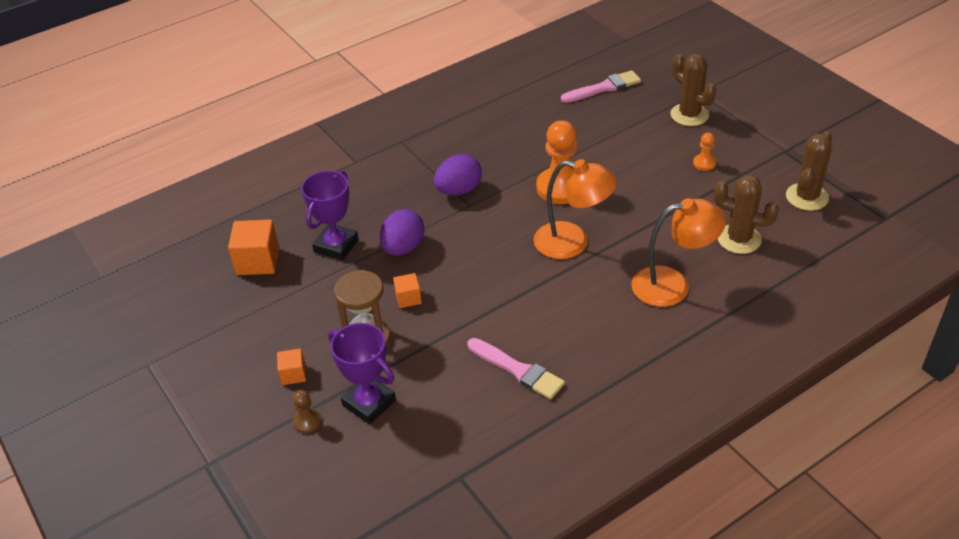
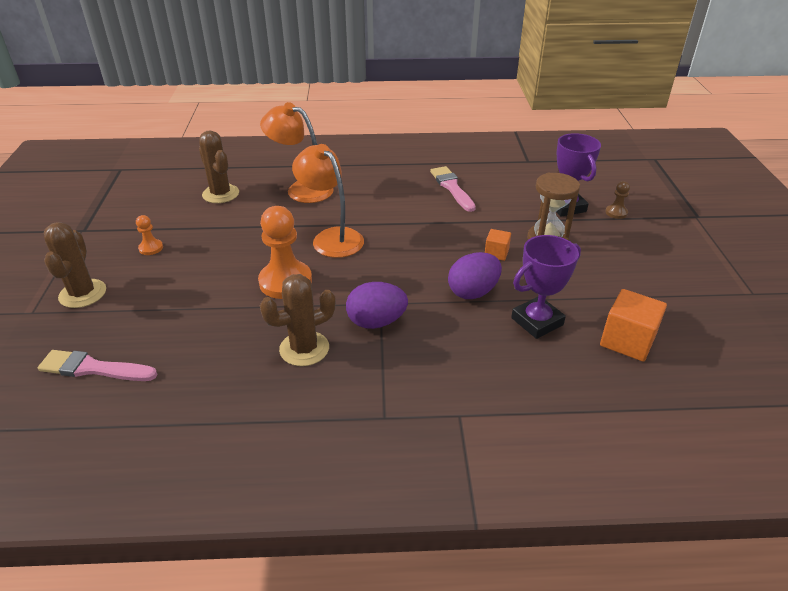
camera: 150 degrees left, 5 degrees down
orange cube [277,349,306,385] -> none
brown cactus [786,131,832,211] -> brown cactus moved to [260,274,336,366]

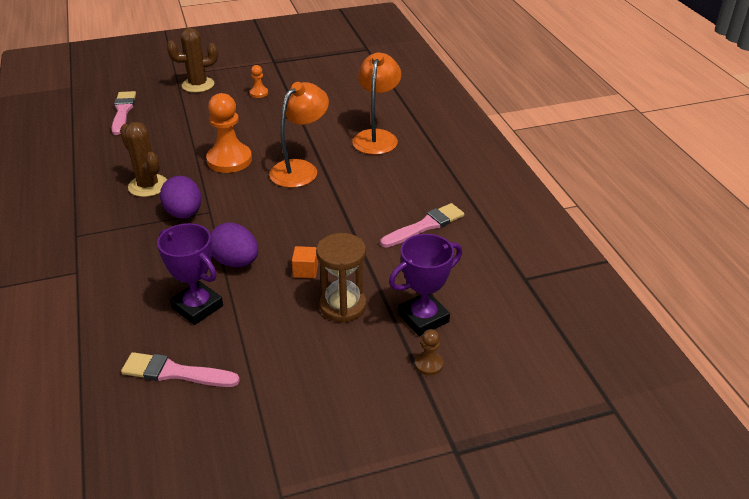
camera: 75 degrees right, 0 degrees up
brown cactus [199,130,239,203] -> none
orange cube [600,289,667,362] -> pink brush [121,352,240,387]

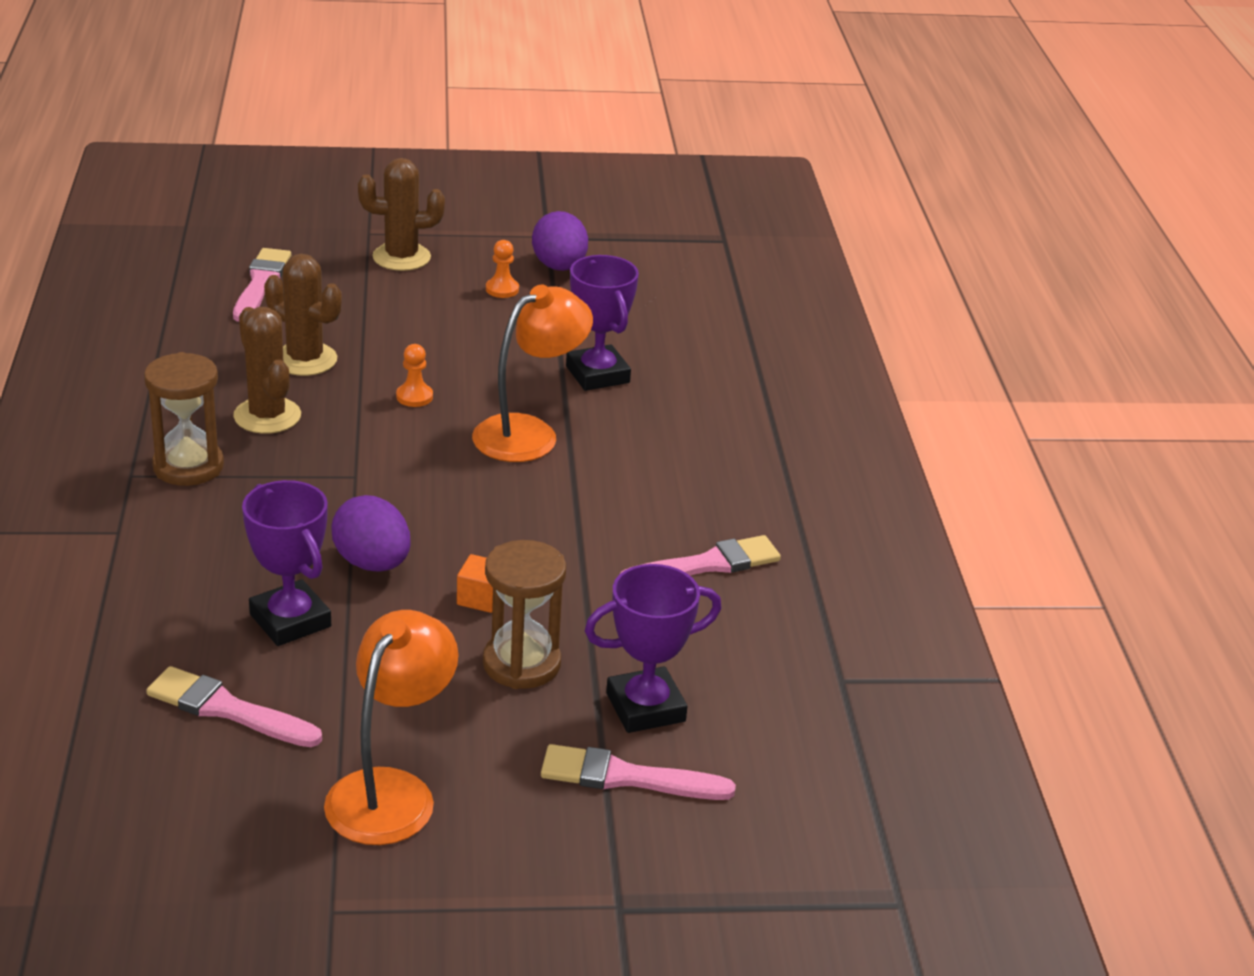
camera: 10 degrees right, 5 degrees down
purple egg [160,176,201,219] -> purple egg moved to [532,211,588,271]
orange pawn [206,93,252,173] -> orange pawn [396,344,433,407], size x0.47
orange lamp [352,52,401,155] -> orange lamp moved to [324,610,458,845]
brown pawn [415,329,443,376] -> pink brush [541,744,736,800]
none -> brown hourglass [144,352,224,486]
none -> brown cactus [264,254,342,376]
none -> purple trophy [566,255,639,391]

